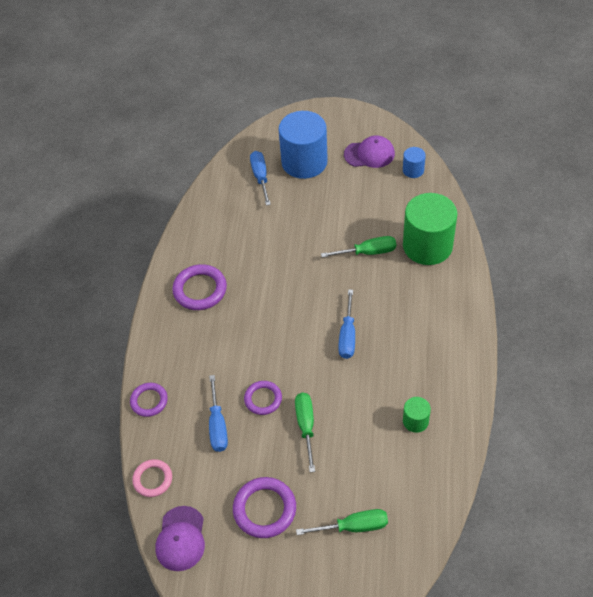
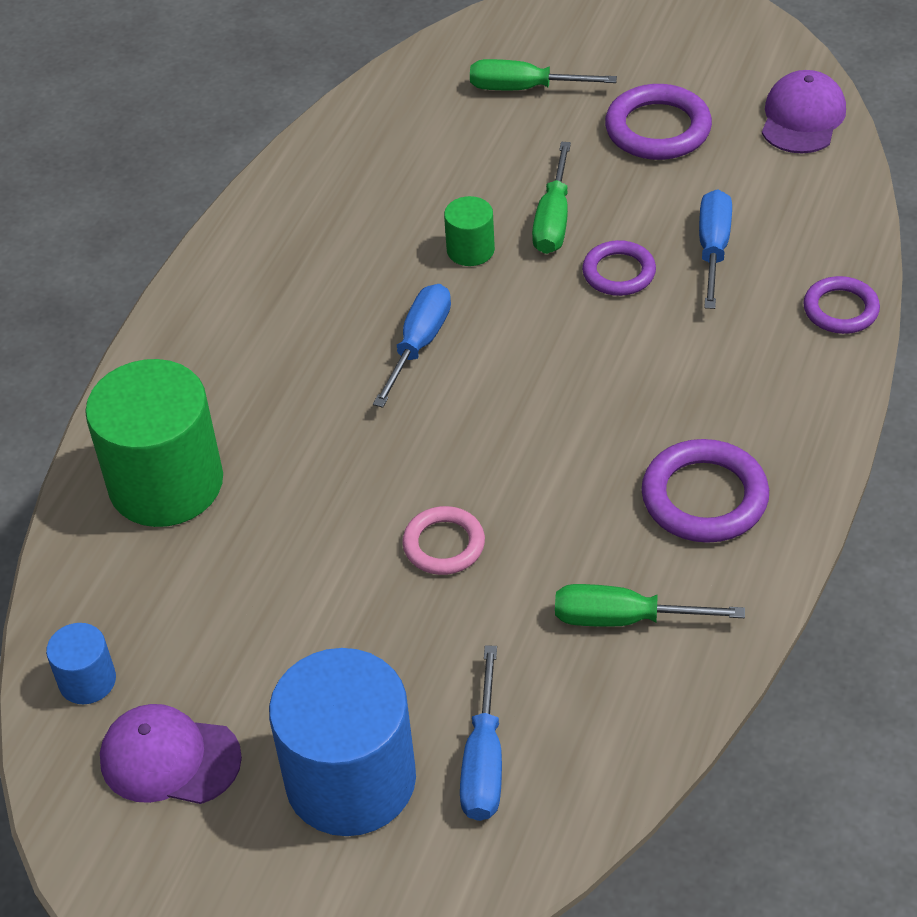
camera: 165 degrees left, 5 degrees down
pink ring [132,459,172,497] -> pink ring moved to [402,506,485,575]
green screwdriver [321,236,396,258] -> green screwdriver moved to [555,584,745,627]
green cylinder [403,397,431,433] -> green cylinder moved to [444,196,495,266]

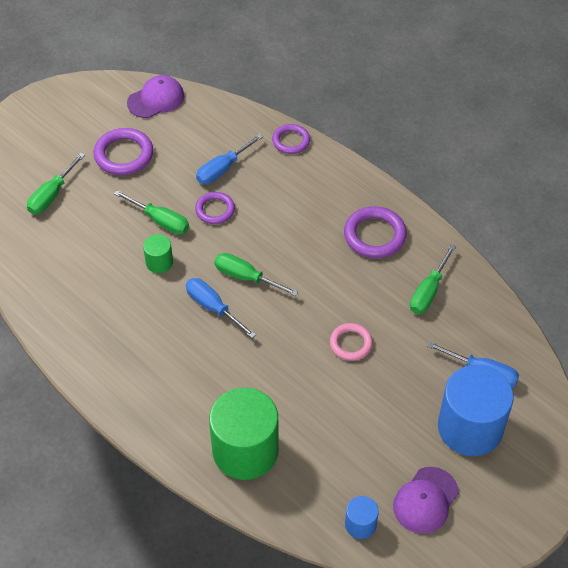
camera: 70 degrees left, 5 degrees up
blue screwdriver [699,189,732,309] -> blue screwdriver turned 75 degrees counterclockwise [196,134,263,184]
purple cap [762,70,846,153] -> purple cap turned 105 degrees clockwise [127,75,184,118]
none -> green screwdriver [214,253,298,296]

